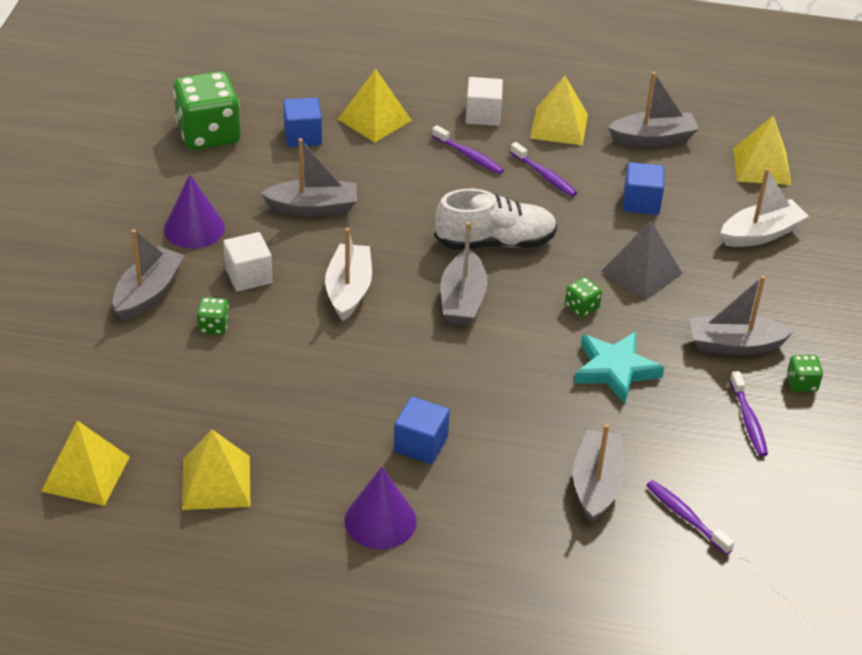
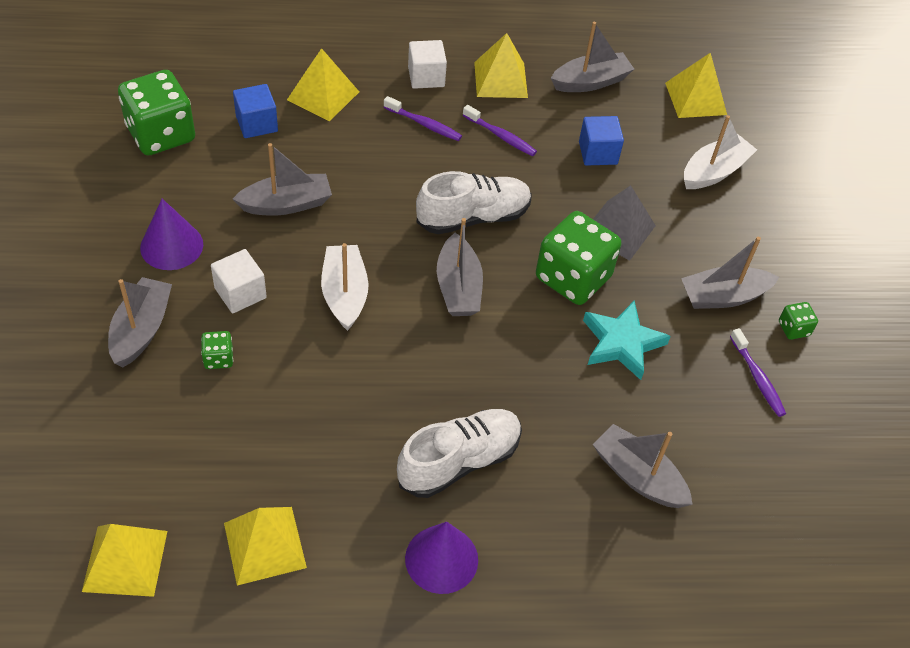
camera: 15 degrees left, 10 degrees up
blue cube [394,397,450,464] -> white shoe [397,409,522,498]
green dice [565,277,602,318] -> green dice [536,211,621,305], size x2.29
grey boat [573,424,625,523] -> grey boat turned 45 degrees counterclockwise [593,424,693,508]
purple toothbrush [646,480,734,555] -> none

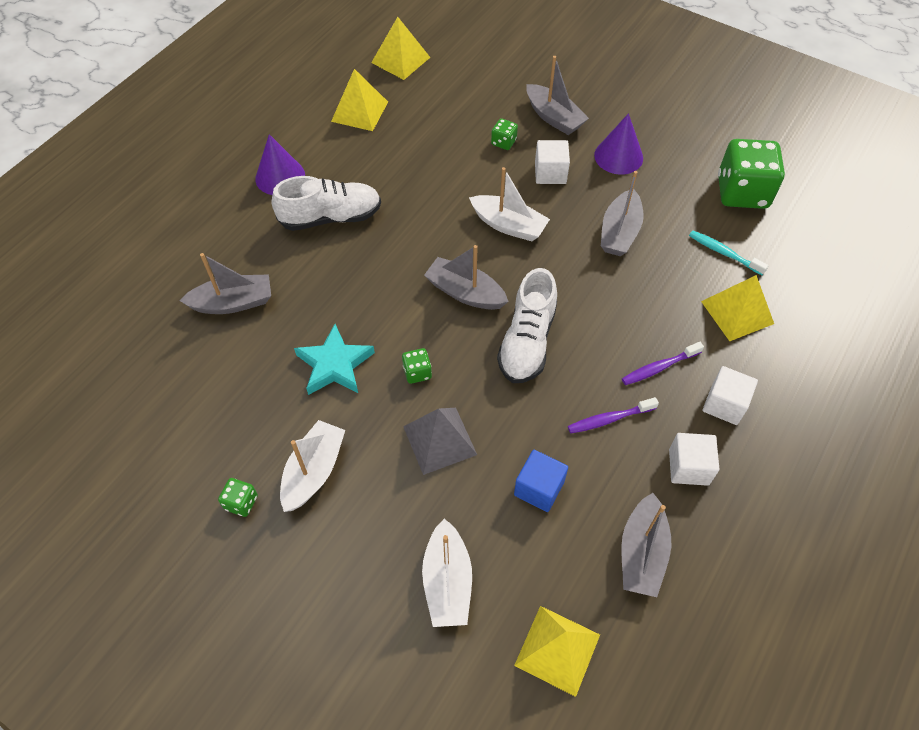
camera: 130 degrees right, 5 degrees up
blue cube [233,84,278,138] -> turquoise toothbrush [689,230,769,275]
white shoe [397,409,522,498] -> white shoe turned 105 degrees counterclockwise [272,176,381,231]
yellow pyramid [474,33,528,98] -> white cube [669,433,719,486]
green dice [536,211,621,305] -> green dice [402,348,432,384], size x0.44
grey boat [681,237,779,309] -> white boat [280,420,345,512]
purple toothbrush [730,328,786,417] -> none

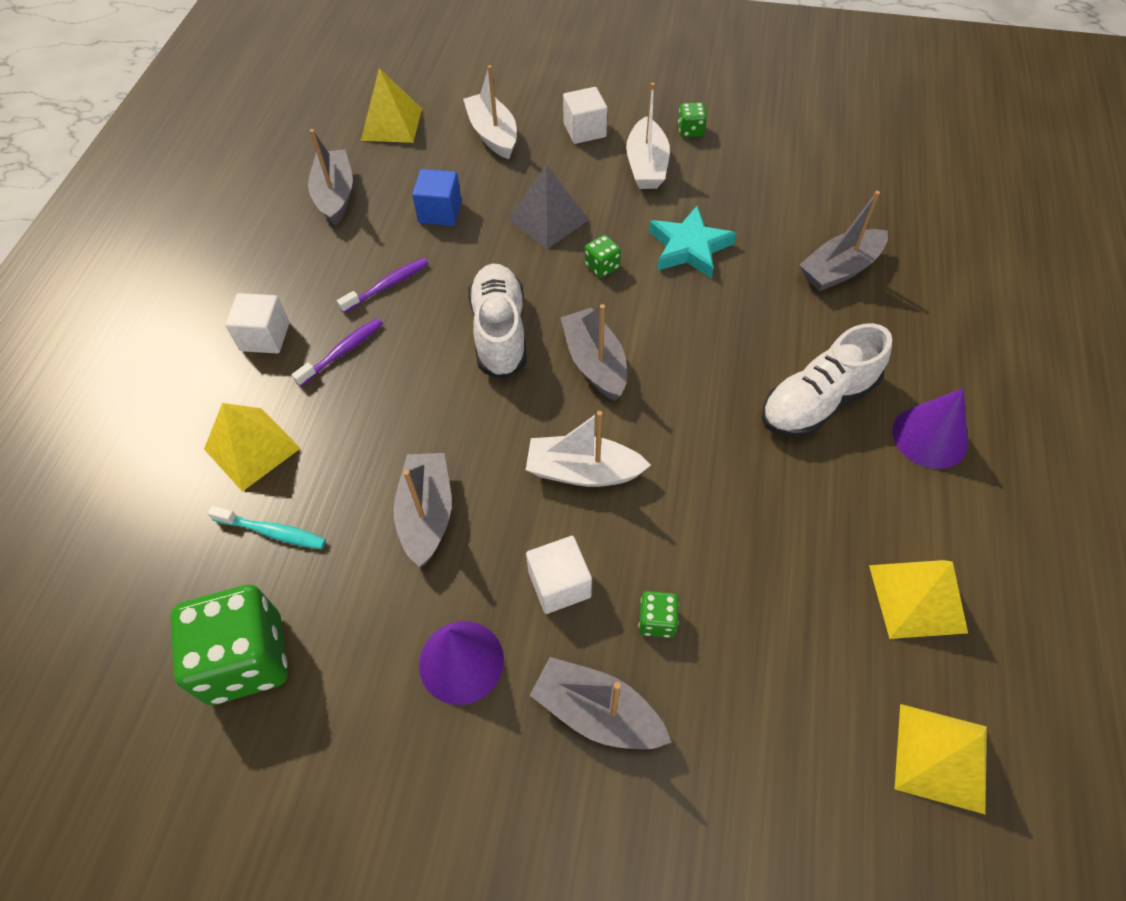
camera: 160 degrees right, 0 degrees up
grey boat [424,245,509,310] -> grey boat turned 120 degrees counterclockwise [560,304,627,401]
white cube [669,433,719,486] -> white cube moved to [563,87,607,144]

